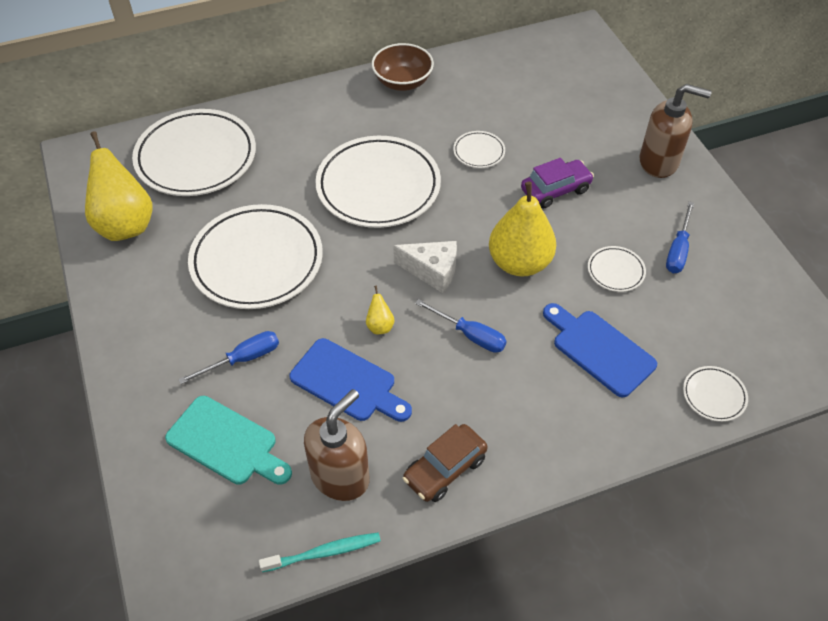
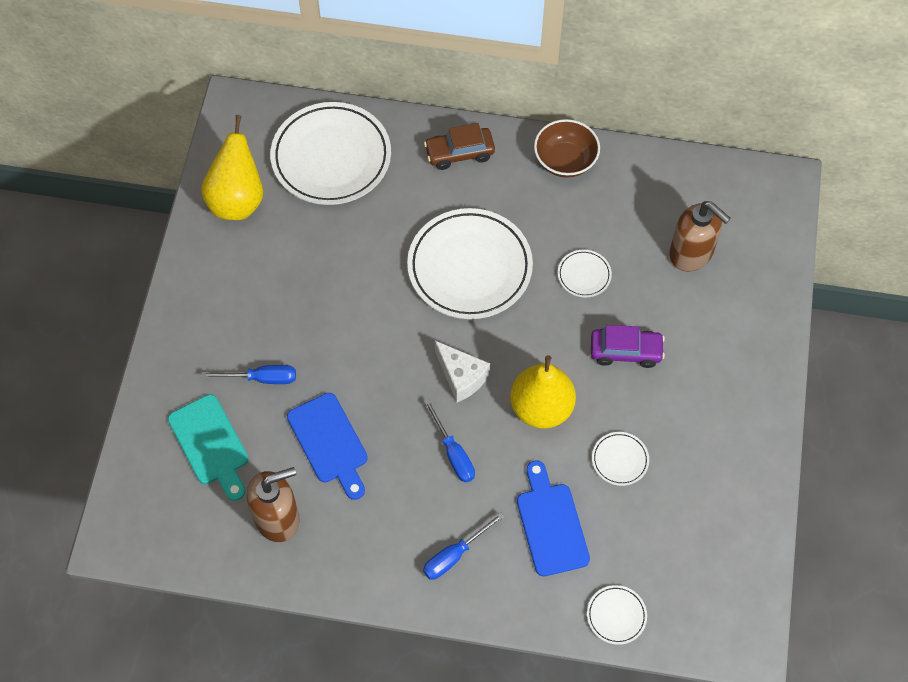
camera: 30 degrees right, 10 degrees up
white plate [188,204,323,309] -> none
turquoise toothbrush [259,532,381,572] -> none
yellow pear [366,286,395,334] -> none
brown car [403,424,488,502] -> brown car moved to [424,123,495,170]
brown soap dispenser [640,84,712,178] -> brown soap dispenser moved to [669,201,731,272]
blue screwdriver [666,202,694,273] -> blue screwdriver moved to [423,512,505,580]

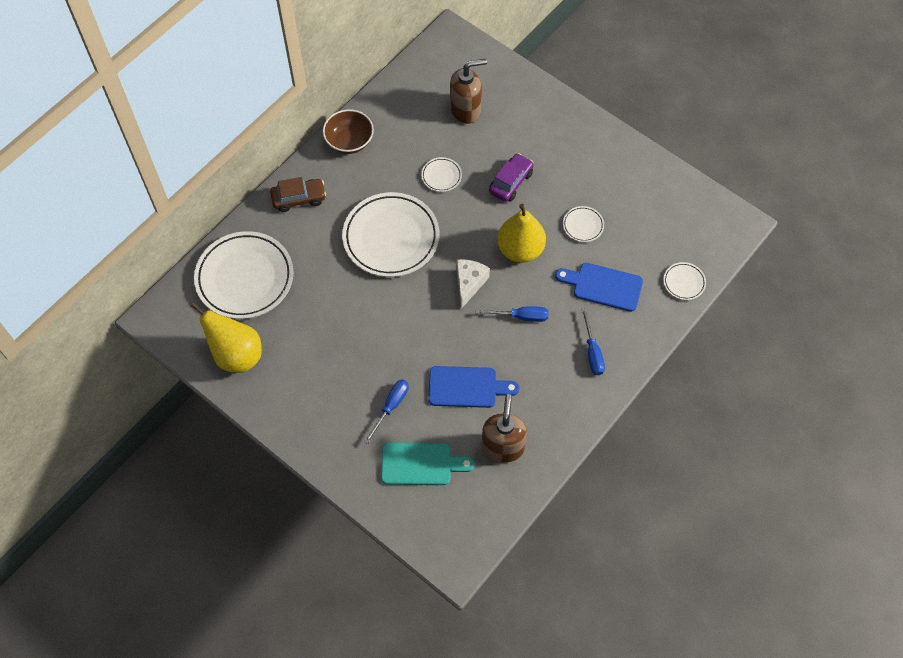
camera: 60 degrees left, 0 degrees up
brown car [424,123,495,170] -> brown car turned 120 degrees counterclockwise [270,177,326,212]
white cheese [435,341,490,402] -> white cheese turned 60 degrees counterclockwise [456,259,490,309]

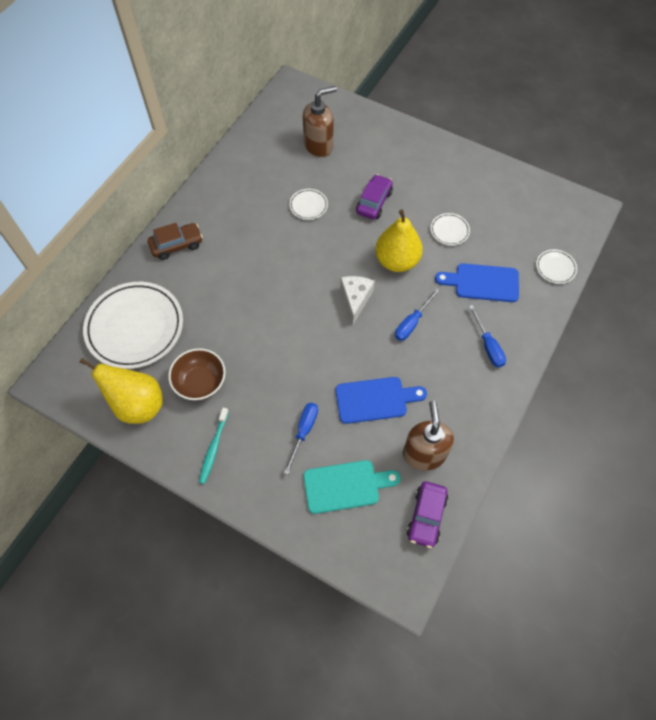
camera: 10 degrees left, 0 degrees up
brown bowl [323,109,374,154] -> brown bowl moved to [168,348,225,400]
white plate [342,192,439,277] -> none
blue screwdriver [476,307,548,322] -> blue screwdriver turned 135 degrees clockwise [395,288,440,341]
none -> turquoise toothbrush [199,408,229,484]
none -> purple car [406,481,448,548]

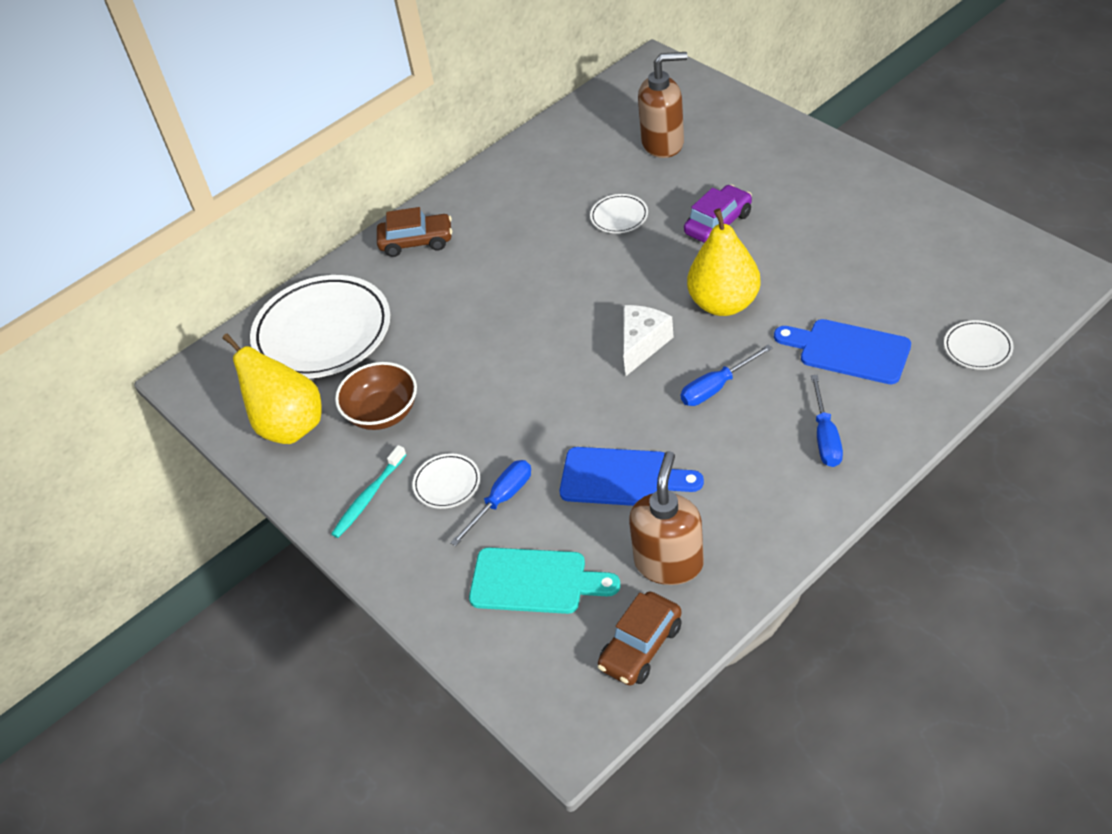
camera: 25 degrees right, 15 degrees down
purple car [406,481,448,548] -> brown car [598,591,682,686]
white plate [431,213,470,246] -> white plate moved to [412,453,480,509]

